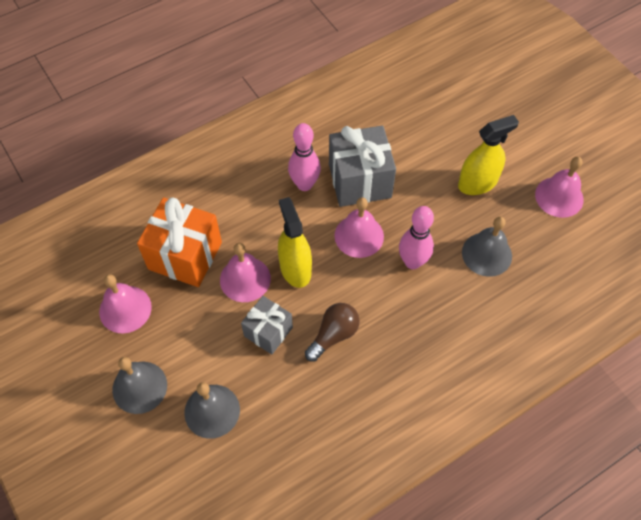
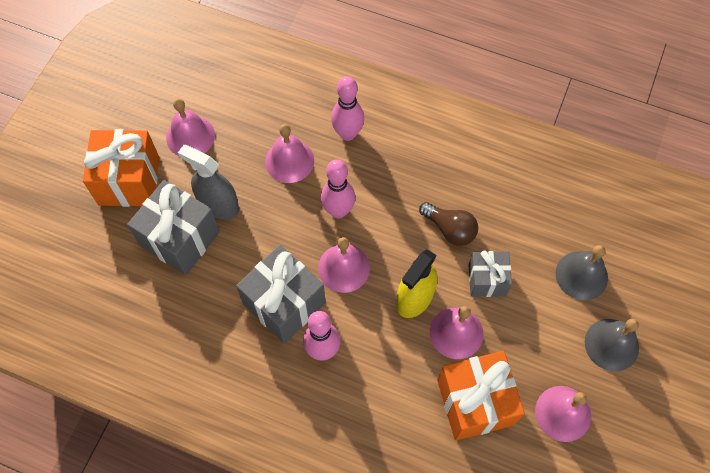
camera: 125 degrees left, 5 degrees up
brown light bulb [305,303,360,361] -> brown light bulb turned 150 degrees counterclockwise [419,202,478,246]
yellow spray bottle [458,115,519,195] -> grey spray bottle [178,145,239,220]
grey bell [462,217,512,277] -> pink bell [265,124,314,183]
none -> orange gift [83,129,159,207]
none -> grey gift [127,180,220,275]
none -> pink bowling pin [331,76,364,141]

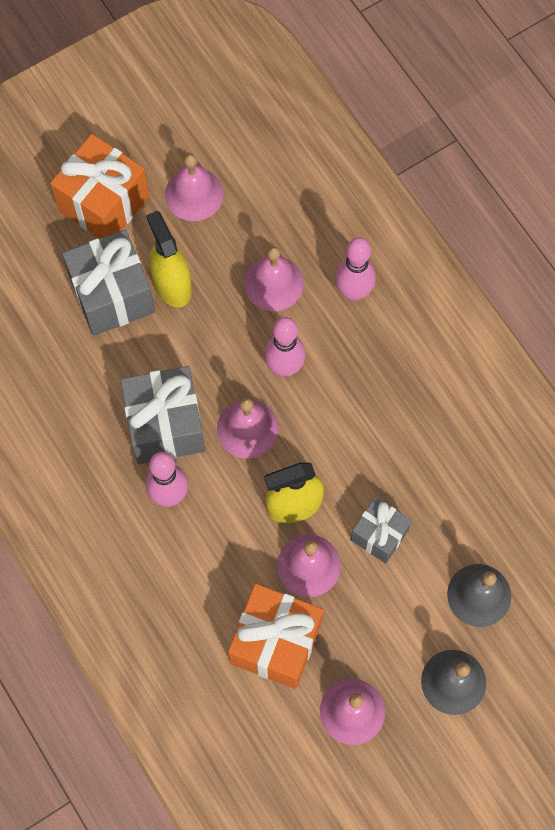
camera: 35 degrees right, 5 degrees up
grey spray bottle [178,145,239,220] -> yellow spray bottle [146,211,192,308]
brown light bulb [419,202,478,246] -> none

